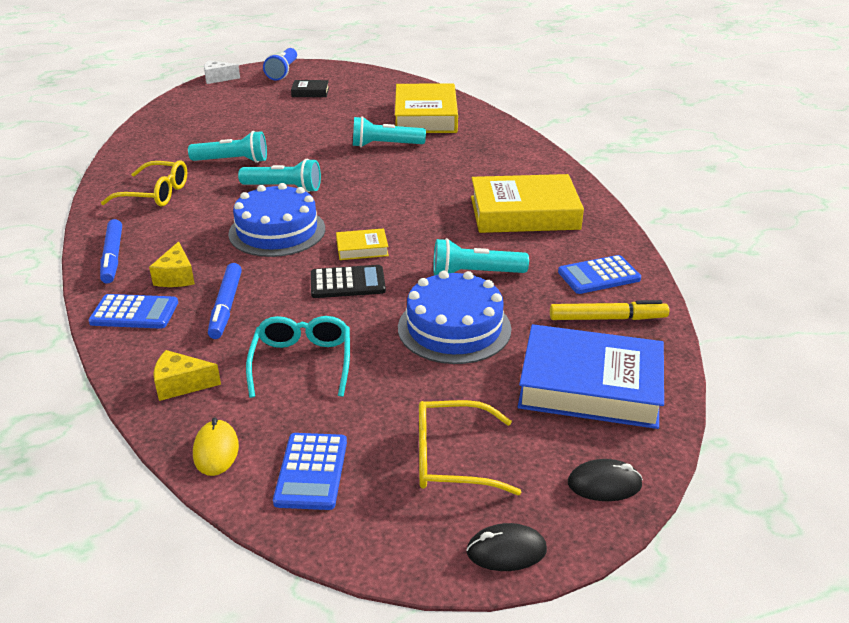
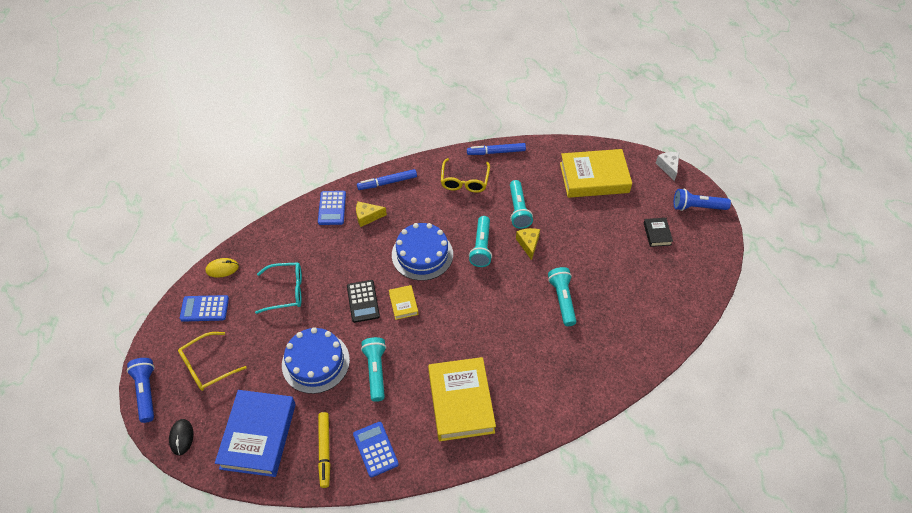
camera: 85 degrees right, 20 degrees up
yellow cheese [153,350,221,401] -> yellow cheese moved to [516,228,540,260]
blue marker [208,263,242,339] -> blue marker moved to [467,143,526,155]
yellow book [395,83,458,133] -> yellow book moved to [560,149,632,198]
yellow glasses [419,400,521,495] -> yellow glasses turned 120 degrees counterclockwise [178,332,247,391]
black mouse [466,523,547,571] -> blue flashlight [127,358,155,423]

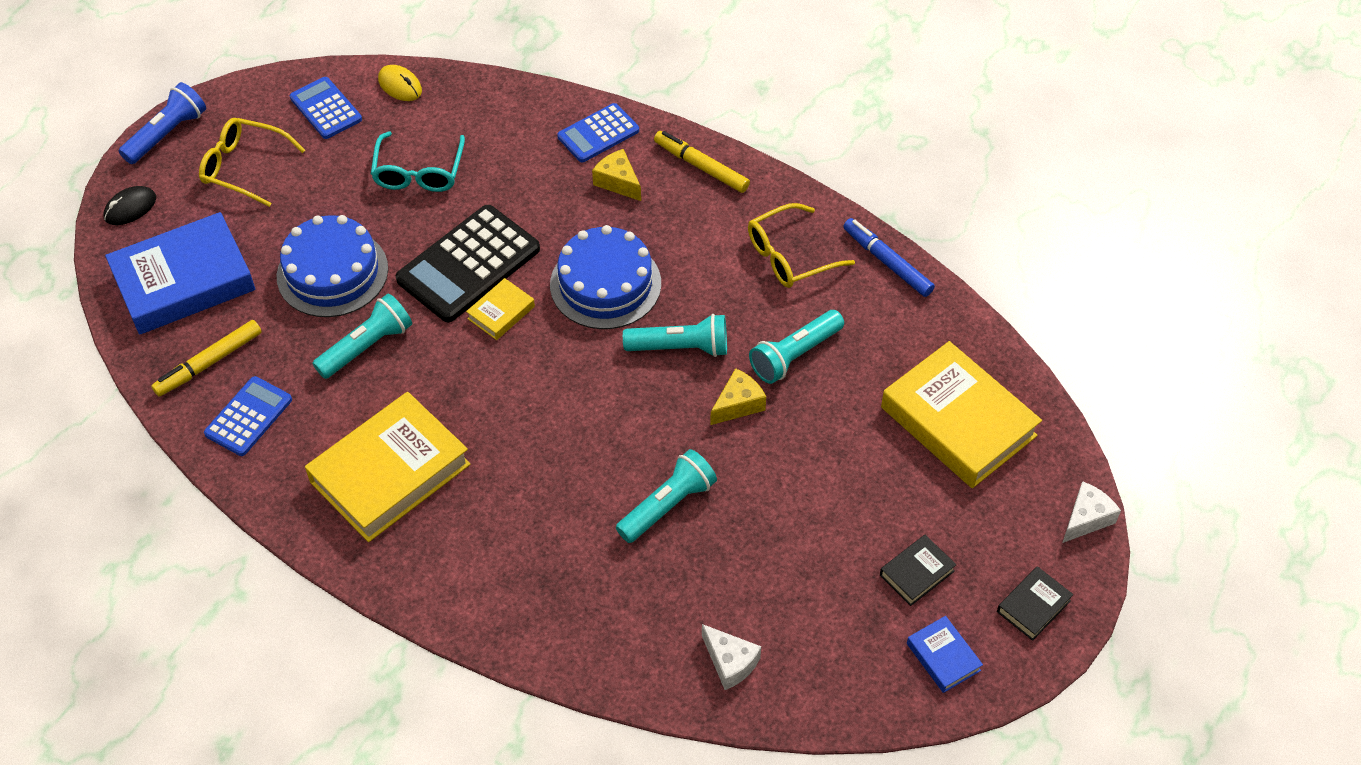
camera: 55 degrees right, 0 degrees up
turquoise glasses [255,262,302,314] -> turquoise glasses turned 45 degrees clockwise [371,131,465,192]
black calculator [347,280,380,323] -> black calculator [396,205,540,322], size x1.69
blue marker [357,169,417,190] -> yellow marker [654,131,750,193]
turquoise flashlight [469,216,492,267] -> turquoise flashlight turned 150 degrees counterclockwise [623,314,727,357]
blue flashlight [674,189,731,211] -> black book [997,566,1073,641]
none -> white cheese [702,624,761,690]
none -> blue book [907,616,983,693]

